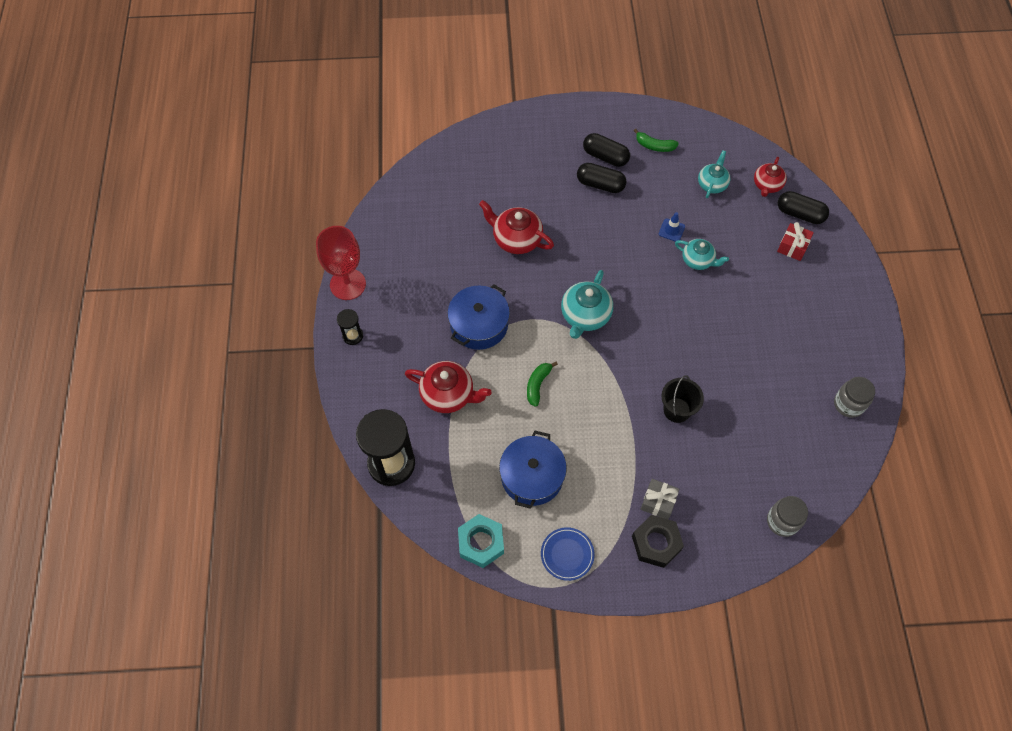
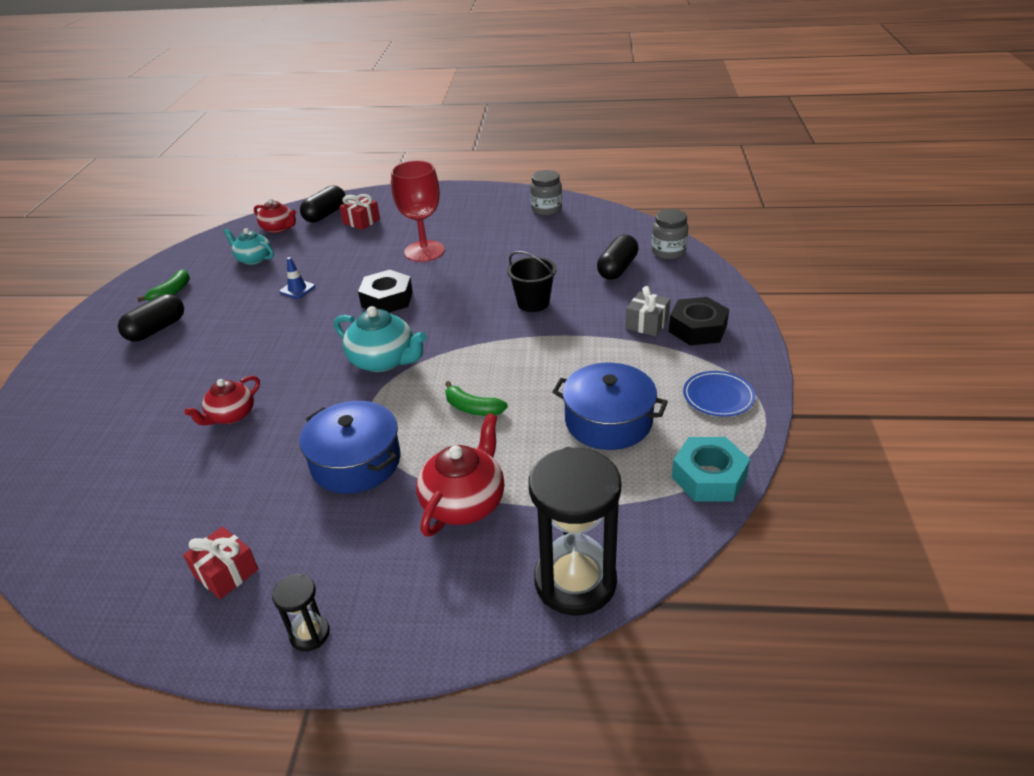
camera: 80 degrees left, 25 degrees down
red goblet [316,226,366,300] -> red goblet moved to [391,160,445,262]
red teapot [479,200,554,254] -> red teapot [184,376,260,425], size x0.66
black capsule [577,163,627,193] -> black capsule moved to [597,235,638,280]
turquoise teapot [675,239,729,270] -> none
none -> red gift [183,526,258,599]
none -> black nut [358,270,413,313]

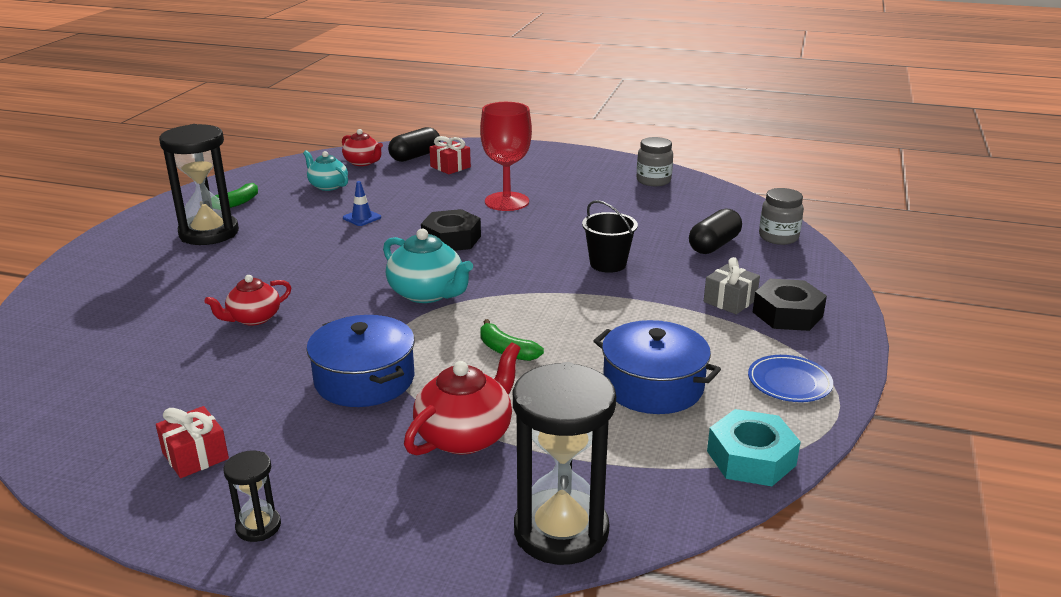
camera: 10 degrees right, 10 degrees down
black capsule [118,294,184,342] -> black hourglass [159,124,239,245]

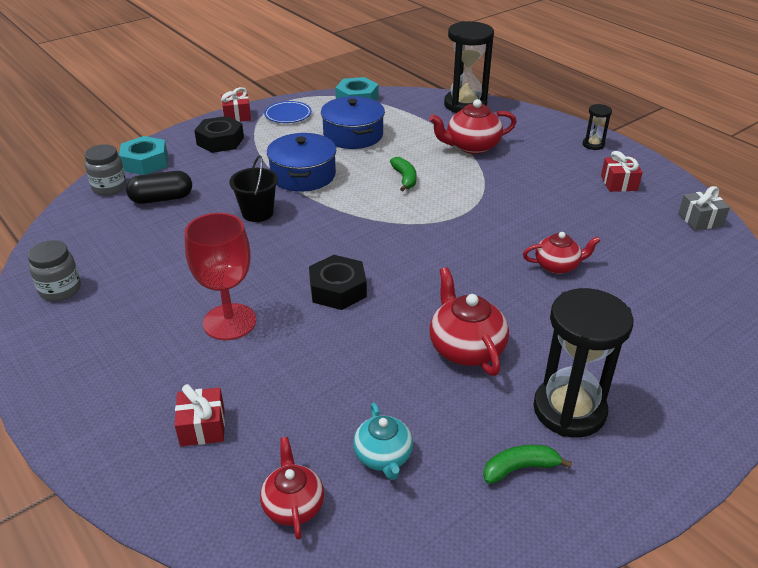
camera: 145 degrees left, 10 degrees up
blue pot [306,315,415,407] -> blue pot moved to [267,133,337,192]
blue traffic cone [343,181,381,226] -> none
turquoise teapot [383,229,473,303] -> none
black capsule [388,127,441,162] -> none
grey gift [704,257,760,314] -> grey gift moved to [678,186,730,230]
none -> turquoise nut [119,136,168,175]
none -> red gift [221,87,251,122]
none -> red teapot [429,267,509,376]

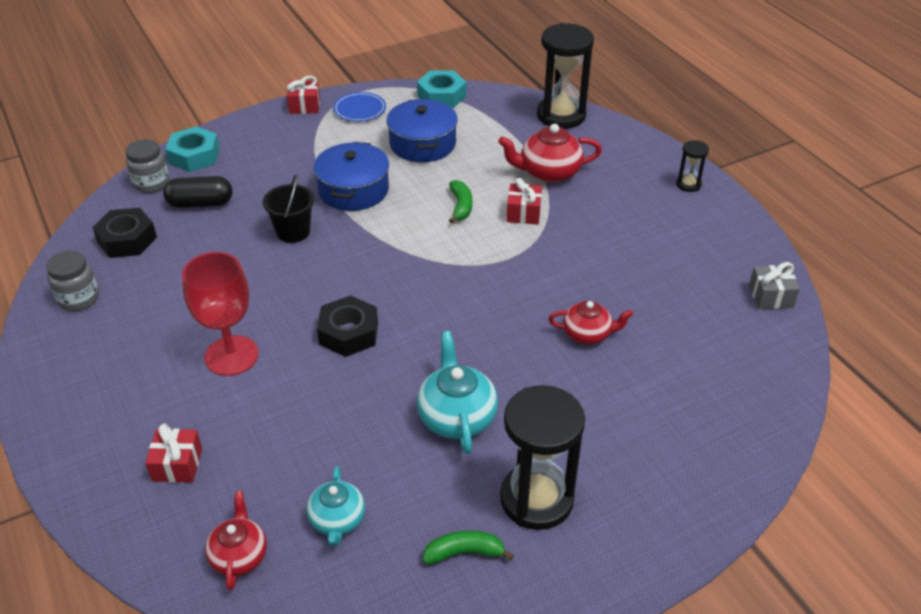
camera: 10 degrees right, 5 degrees up
black nut [194,116,244,153] -> black nut moved to [92,208,157,258]
red teapot [429,267,509,376] -> turquoise teapot [417,331,498,454]
red gift [601,151,643,192] -> red gift moved to [507,178,542,224]

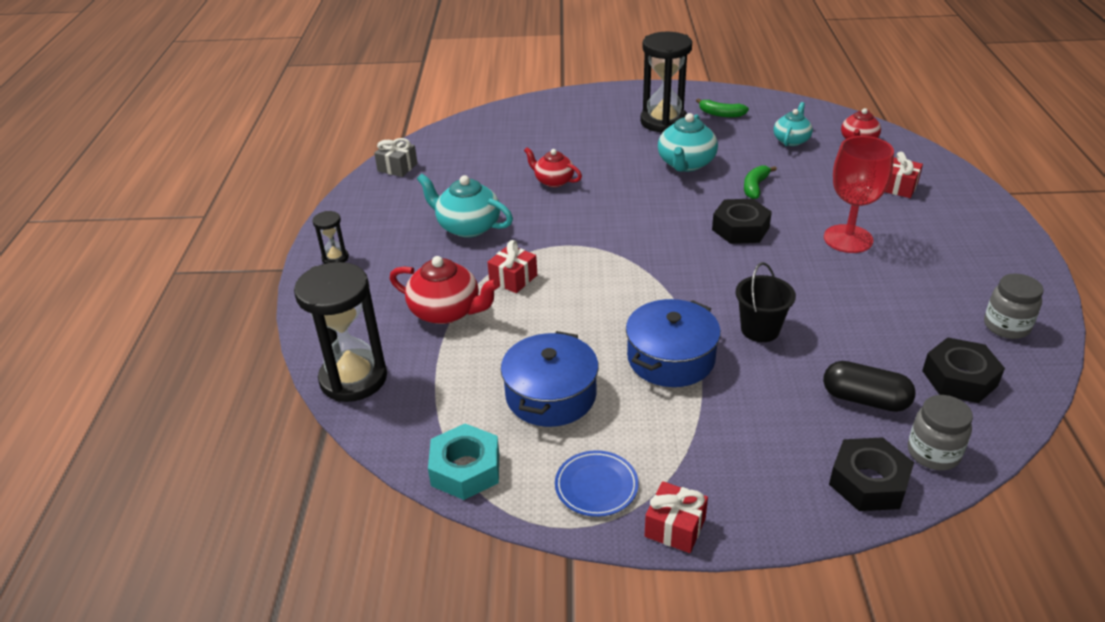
camera: 150 degrees left, 5 degrees down
turquoise nut [165,126,220,172] -> black nut [829,437,914,511]
green banana [449,180,472,224] -> green banana moved to [744,165,777,199]
none -> turquoise teapot [417,174,513,238]

